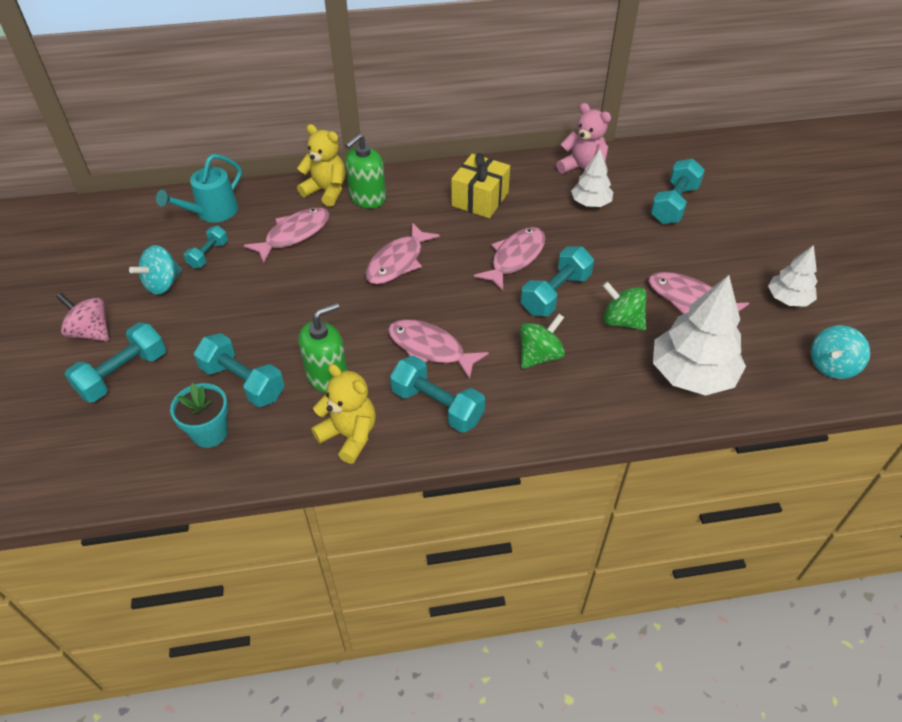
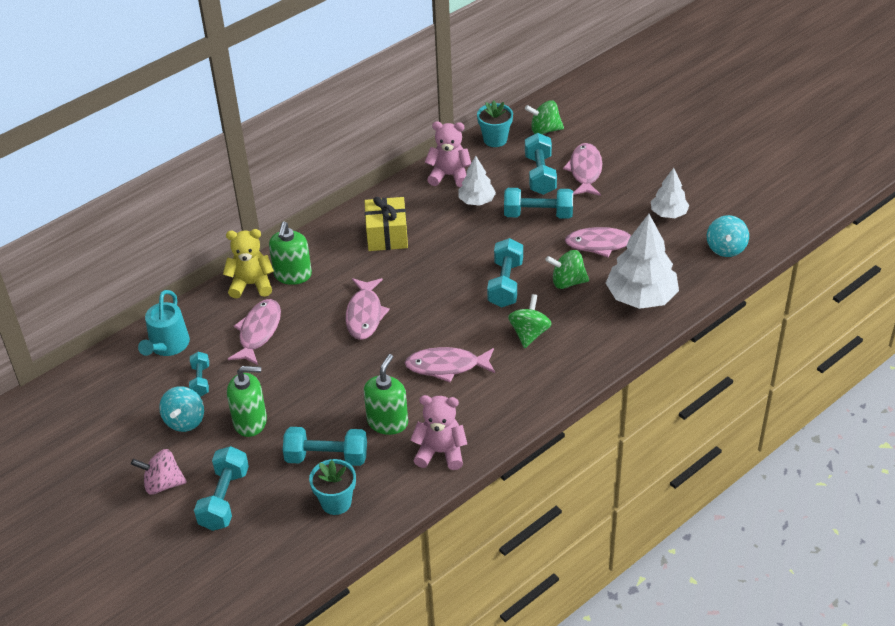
camera: 30 degrees left, 5 degrees down
yellow teddy bear [311,364,376,464] -> pink teddy bear [411,395,467,470]
turquoise dumbbell [390,356,485,433] -> turquoise dumbbell moved to [504,188,573,219]
pink fish [474,227,546,291] -> pink fish moved to [563,143,602,196]
none -> green soap dispenser [227,366,267,437]
none -> turquoise flower pot [477,100,513,147]
none -> green spinning top [525,100,564,134]

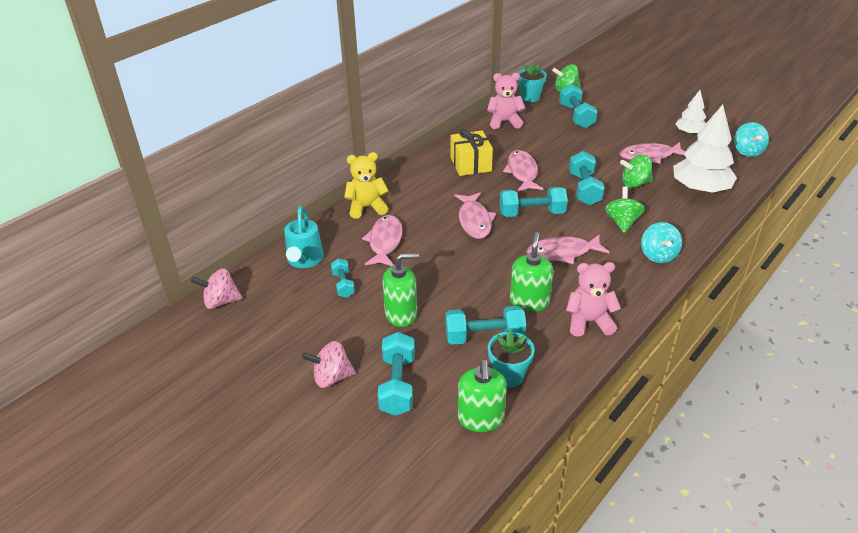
camera: 10 degrees left, 5 degrees down
turquoise spinning top [159,386,204,432] -> turquoise spinning top moved to [641,222,682,263]
green soap dispenser [269,222,312,285] -> green soap dispenser moved to [458,360,507,432]
white tree [458,156,496,206] -> none
turquoise dumbbell [504,188,573,219] -> turquoise dumbbell moved to [499,187,568,217]
pink fish [563,143,602,196] -> pink fish moved to [503,150,543,192]
none -> pink spinning top [191,268,243,309]

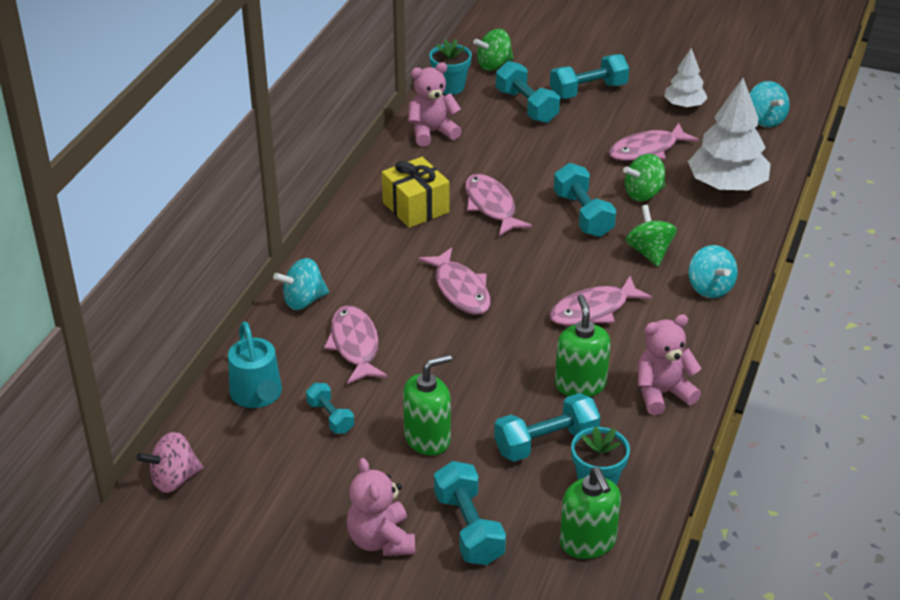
camera: 20 degrees left, 0 degrees up
pink spinning top [302,341,356,388] -> pink teddy bear [347,458,415,556]
yellow teddy bear [344,152,389,219] -> turquoise spinning top [273,258,329,310]
turquoise dumbbell [499,187,568,217] -> turquoise dumbbell moved to [550,54,629,99]

